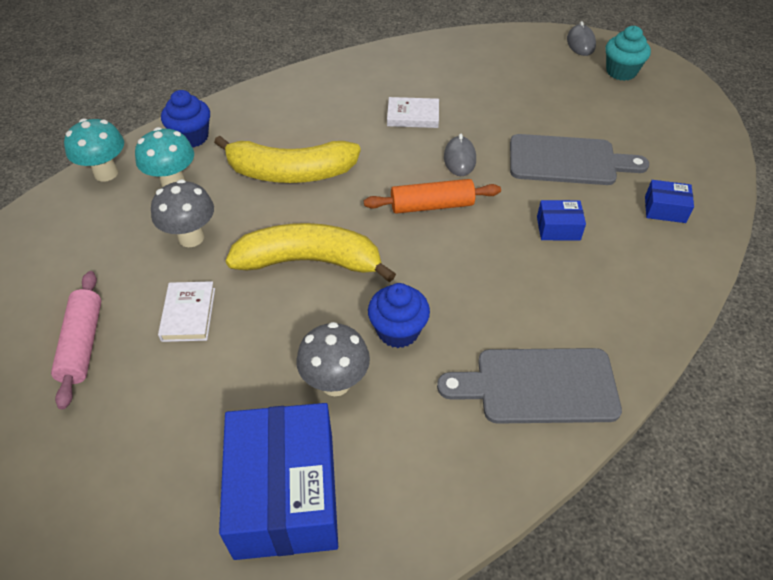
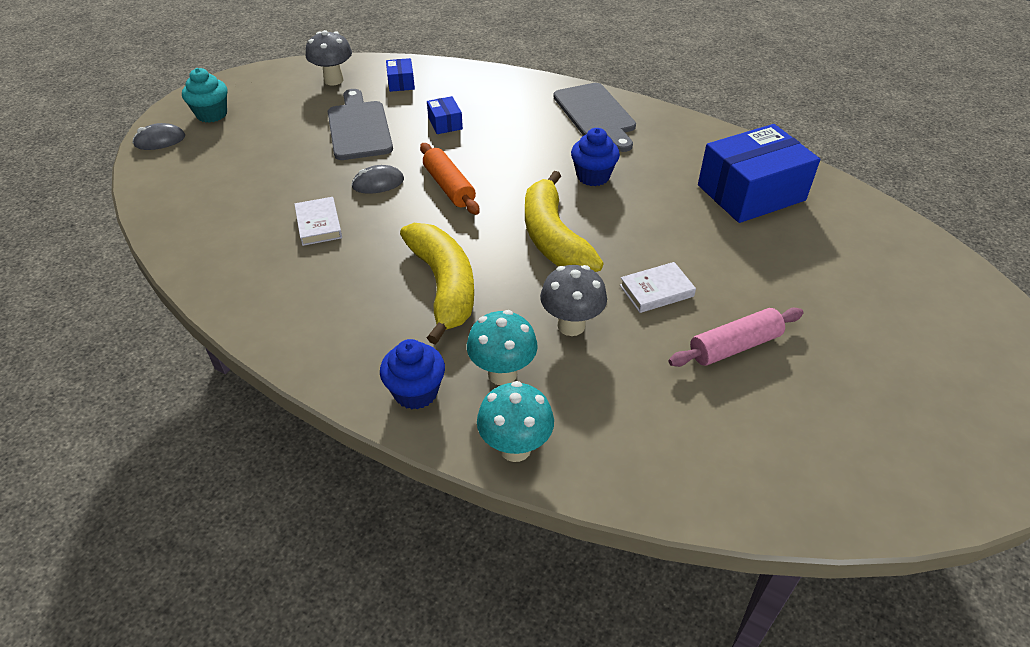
camera: 110 degrees left, 5 degrees down
grey mushroom [296,322,370,396] -> grey mushroom moved to [306,30,352,86]

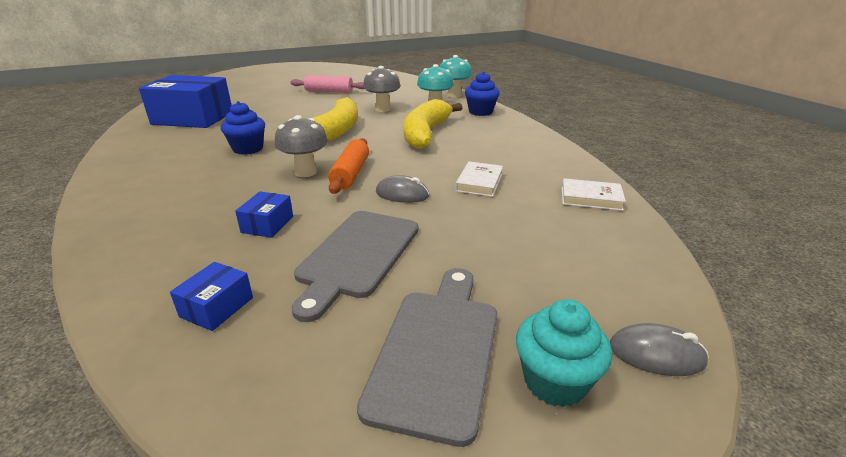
camera: 145 degrees left, 15 degrees down
grey mushroom [306,30,352,86] -> grey mushroom moved to [274,115,328,177]
grey cutting board [554,83,636,152] -> grey cutting board moved to [357,268,497,447]
white book [620,262,696,313] -> white book moved to [562,178,626,211]

